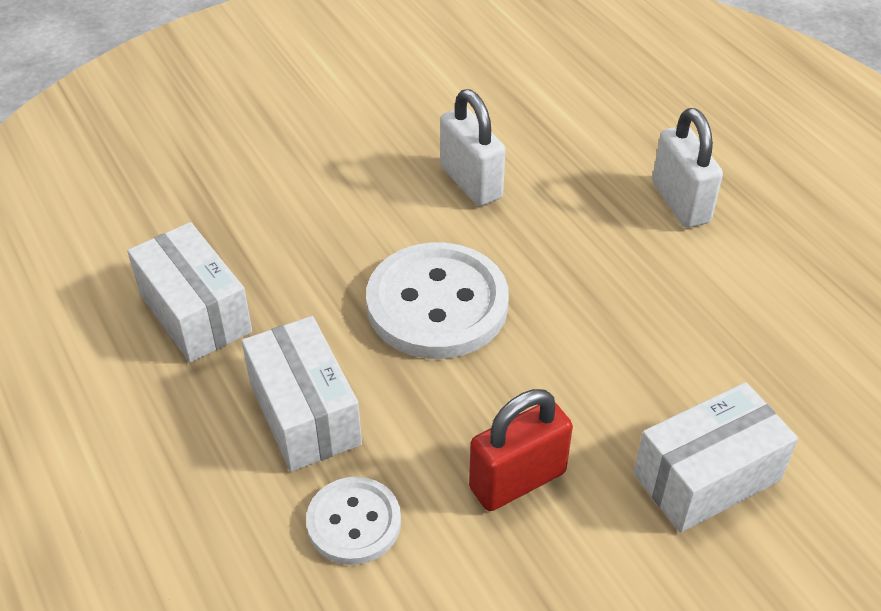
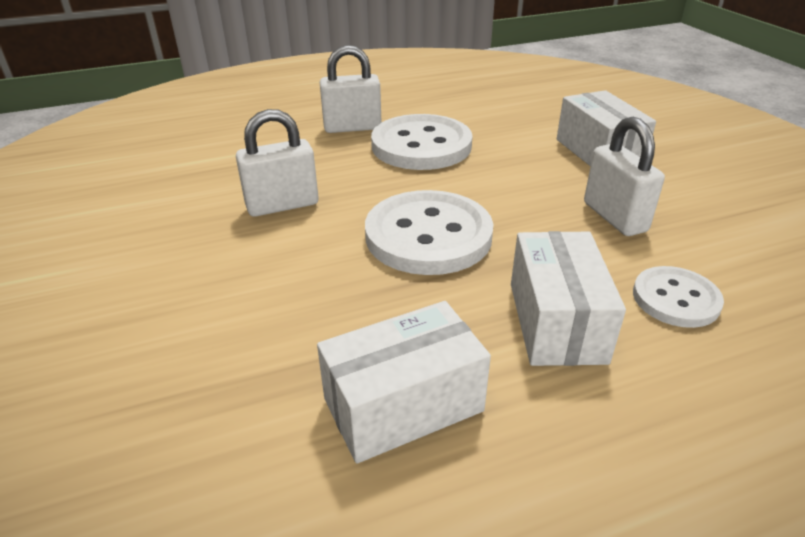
camera: 80 degrees left, 10 degrees down
white box [242,316,362,472] -> white box turned 75 degrees counterclockwise [511,231,626,366]
red padlock [469,389,573,511] -> white padlock [584,117,665,236]
none -> white button [371,114,473,170]

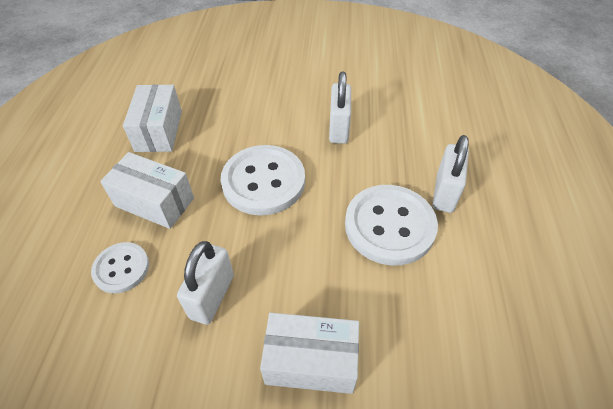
camera: 115 degrees right, 15 degrees up
white padlock [584,117,665,236] -> white padlock turned 75 degrees counterclockwise [177,241,234,325]

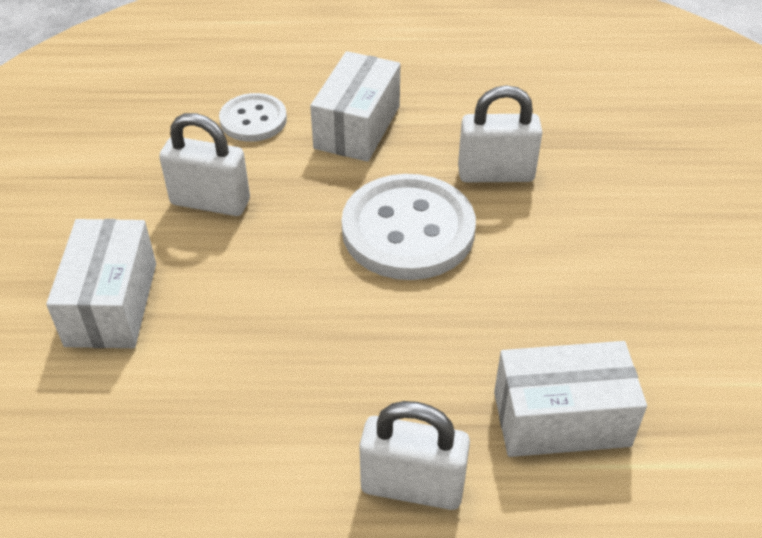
camera: 85 degrees right, 5 degrees down
white box [123,84,182,152] -> white box moved to [494,341,647,457]
white padlock [329,72,351,144] -> white padlock moved to [458,85,543,182]
white button [345,185,438,266] -> none

